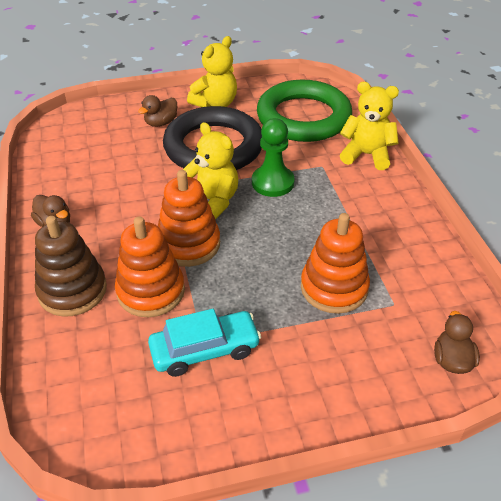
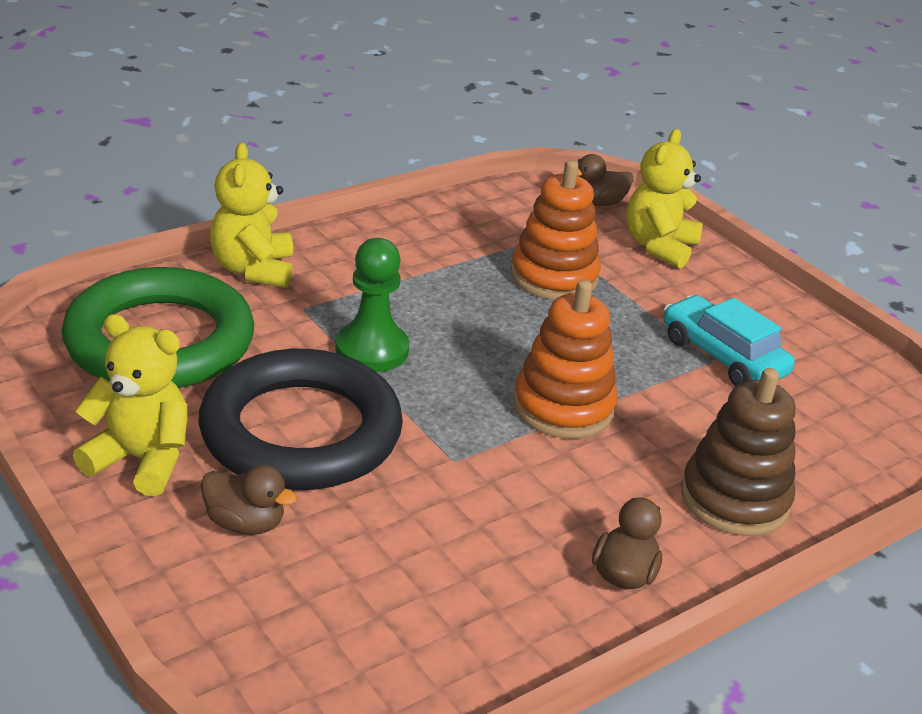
camera: 115 degrees left, 10 degrees down
orange stacking toy [115,216,185,317] -> none
yellow teddy bear [183,122,238,219] -> yellow teddy bear moved to [626,129,703,269]

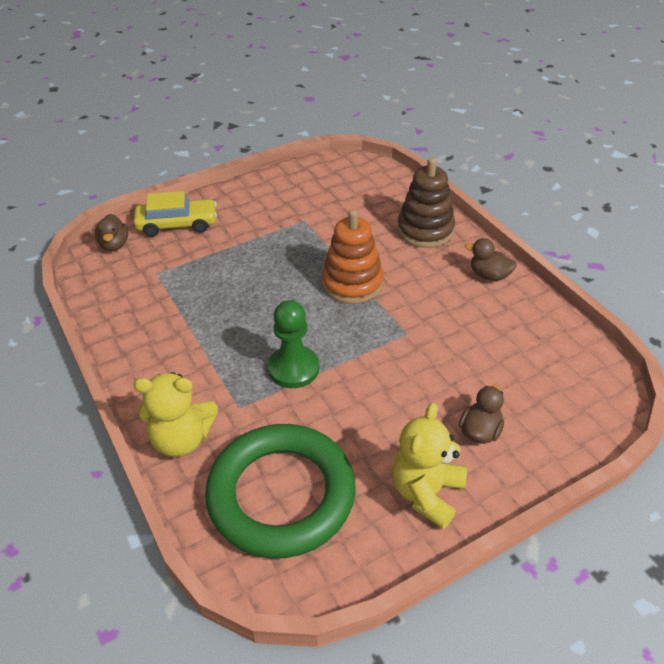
camera: 80 degrees left, 10 degrees up
black ring [198,349,403,490] -> none
orange stacking toy [511,160,601,300] -> none
yellow teddy bear [626,129,703,269] -> yellow car [134,191,217,237]
turquoise car [664,295,795,386] -> none

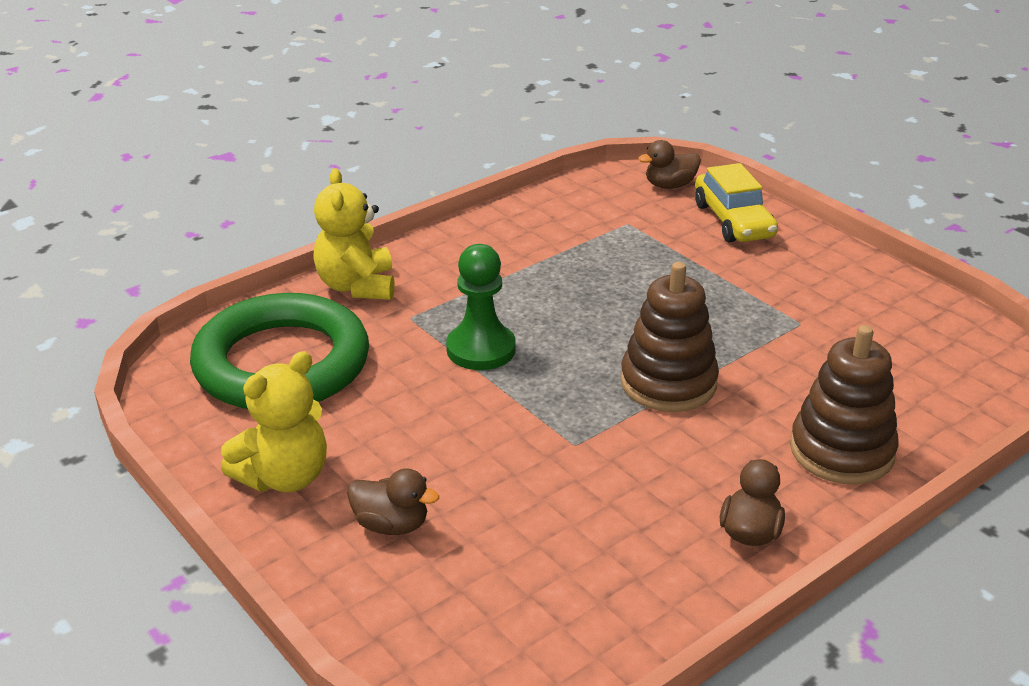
camera: 80 degrees right, 10 degrees down
orange stacking toy [322,209,384,304] -> brown stacking toy [621,262,719,412]
yellow teddy bear [392,403,467,529] -> yellow teddy bear turned 120 degrees clockwise [221,351,327,492]

